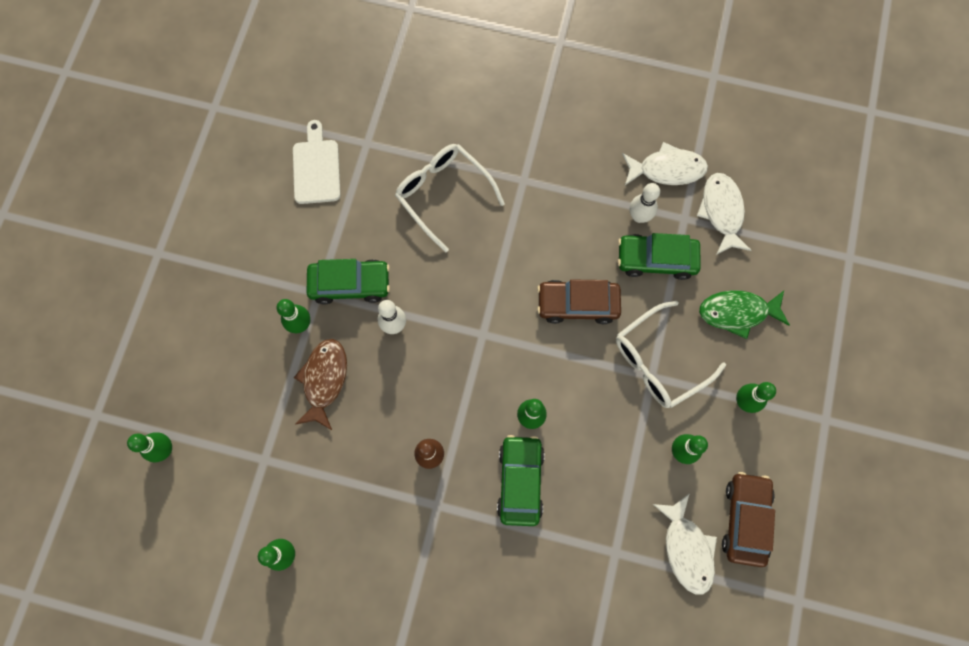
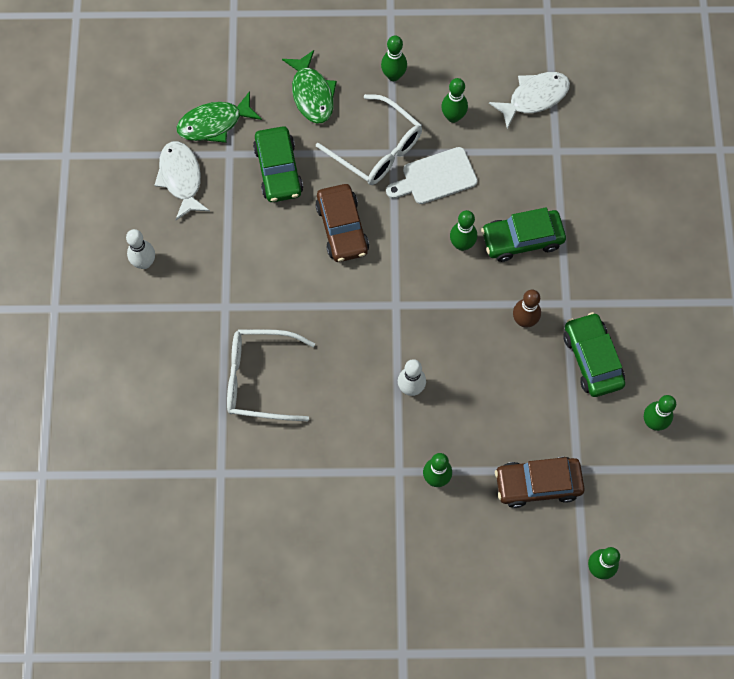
camera: 105 degrees left, 5 degrees down
white cutting board [293,120,341,204] -> white cutting board moved to [386,147,478,204]
brown fish [294,339,347,430] -> none
green car [306,259,390,305] -> green car moved to [564,312,625,397]
white glasses [395,144,505,253] -> white glasses turned 60 degrees clockwise [227,329,315,421]
white bowling pin [630,183,660,223] -> white bowling pin moved to [126,229,155,269]
white fish [697,173,751,255] -> green fish [177,91,262,143]
brown car [722,472,775,567] -> brown car moved to [495,457,585,508]

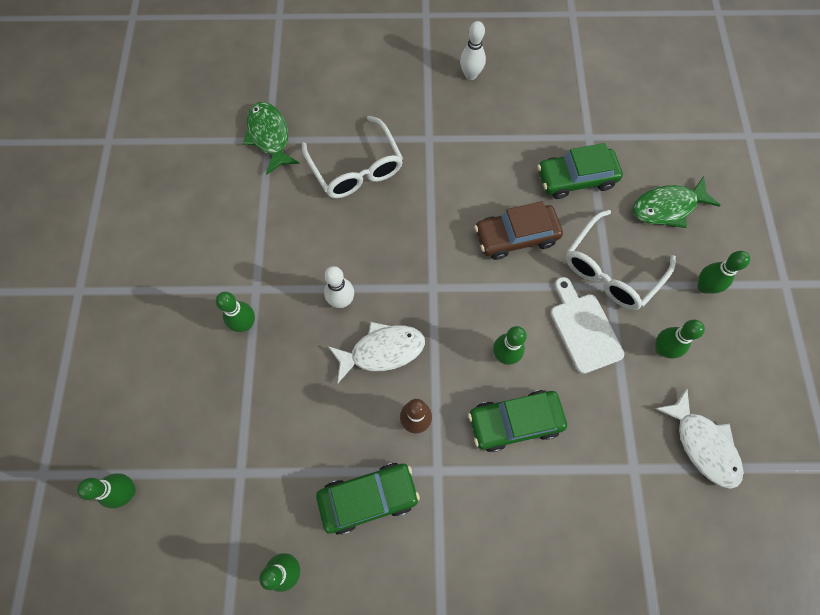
camera: 90 degrees right, 0 degrees up
white fish [154,141,210,220] -> white fish moved to [328,322,425,383]
green fish [177,91,262,143] -> green fish moved to [243,102,300,175]
white glasses [227,329,315,421] -> white glasses turned 150 degrees clockwise [302,116,403,198]
green car [481,207,566,262] -> green car turned 90 degrees counterclockwise [468,390,567,452]
brown car [495,457,585,508] -> none

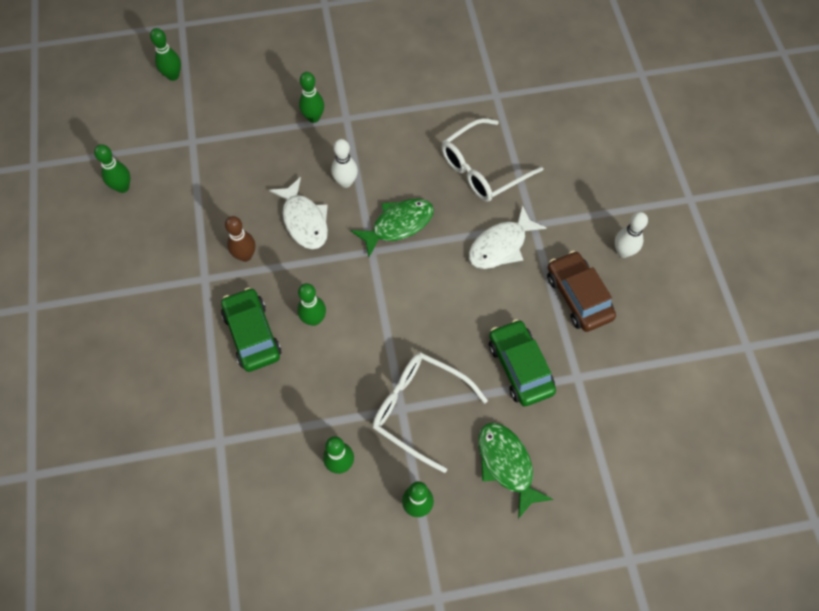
camera: 80 degrees right, 5 degrees down
green fish [243,102,300,175] -> green fish moved to [351,199,434,257]
green car [316,463,420,535] -> none
brown car [474,201,563,260] -> brown car moved to [547,251,616,332]
white cutting board [550,277,624,374] -> none
white fish [655,388,743,489] -> white fish moved to [469,205,546,269]

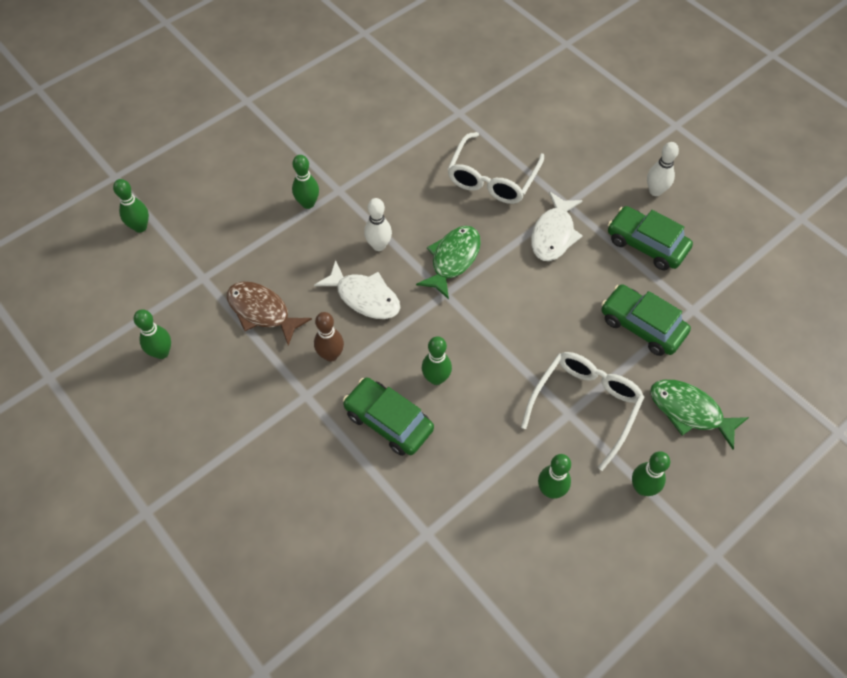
camera: 30 degrees left, 5 degrees down
white glasses [372,352,488,473] -> white glasses turned 120 degrees clockwise [521,352,644,471]
brown car [547,251,616,332] -> green car [608,206,693,271]
none -> brown fish [227,282,312,346]

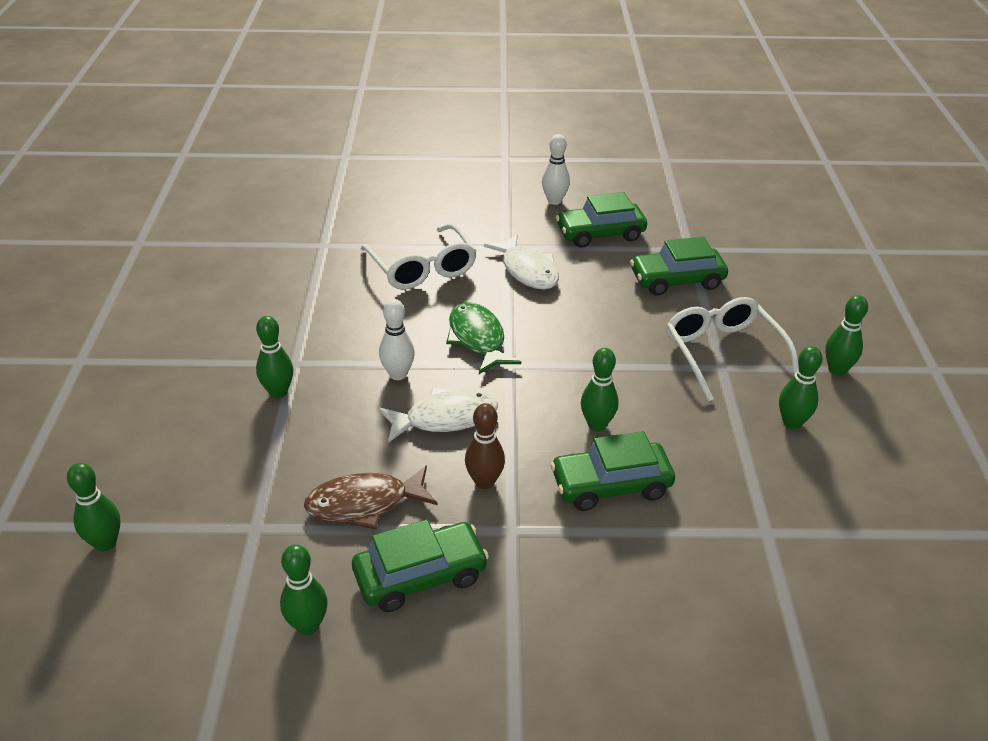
camera: 50 degrees left, 20 degrees down
green fish [650,380,749,450] -> none
none -> green car [352,519,489,612]

